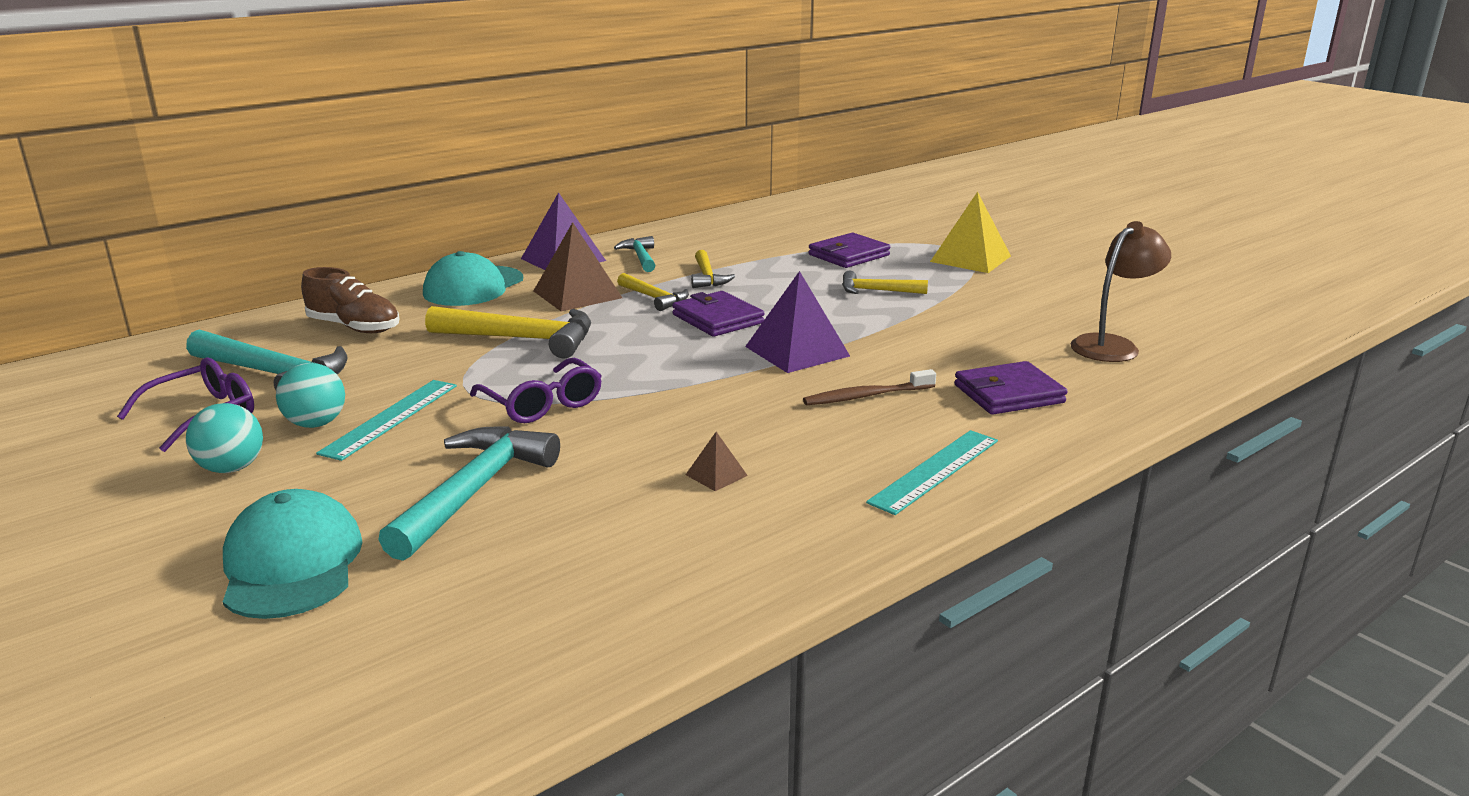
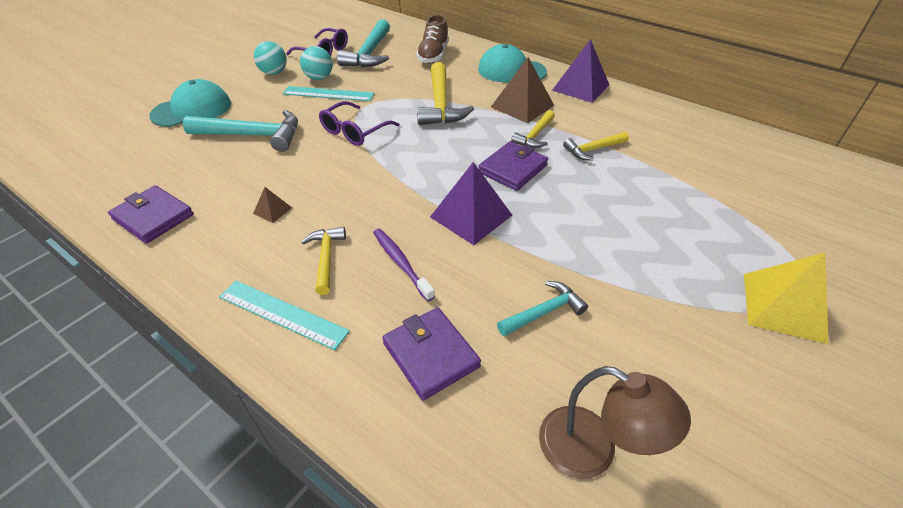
camera: 75 degrees right, 20 degrees up
turquoise hammer [614,236,656,272] -> turquoise hammer moved to [497,281,588,336]
brown toothbrush [803,369,936,405] -> purple toothbrush [373,229,435,301]
purple wallet [808,233,890,268] -> purple wallet moved to [108,185,193,244]
yellow hammer [842,271,928,294] -> yellow hammer moved to [301,227,346,295]

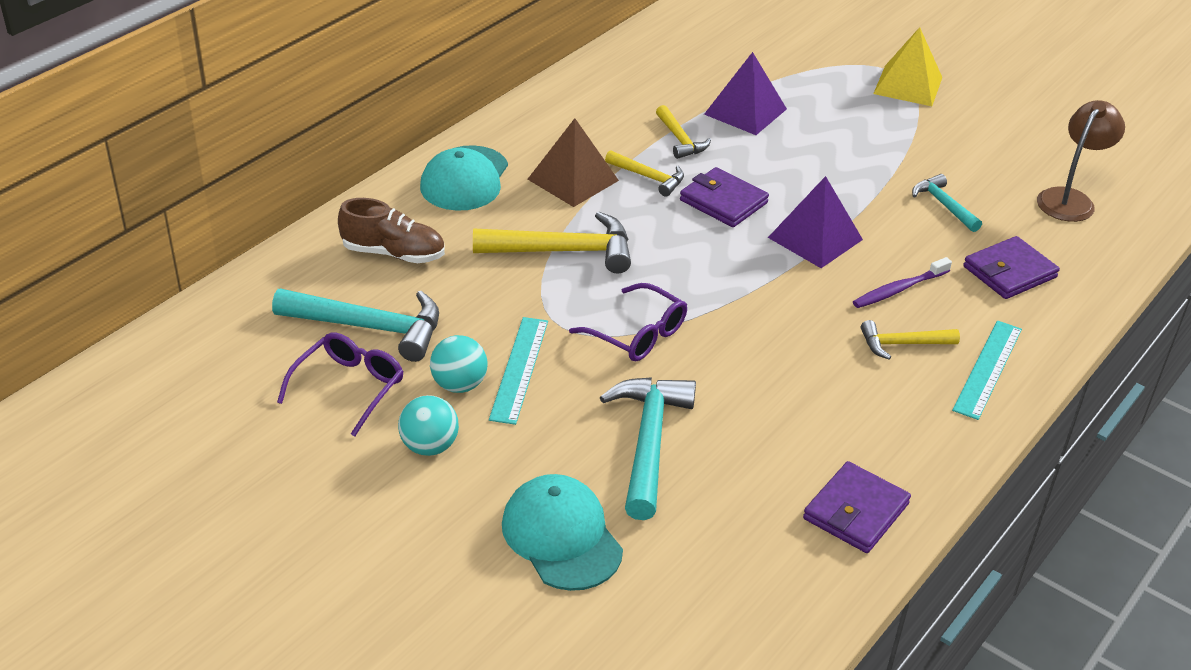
camera: 90 degrees left, 5 degrees down
brown pyramid [253,187,292,223] -> none
purple pyramid [552,39,609,103] -> purple pyramid moved to [704,52,787,135]

